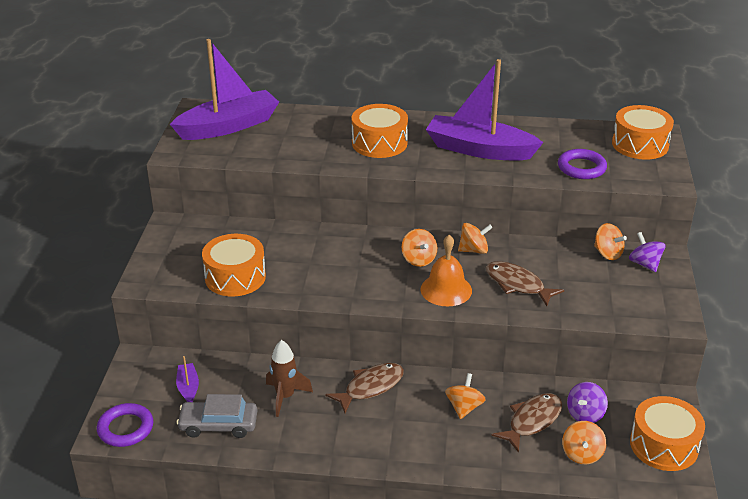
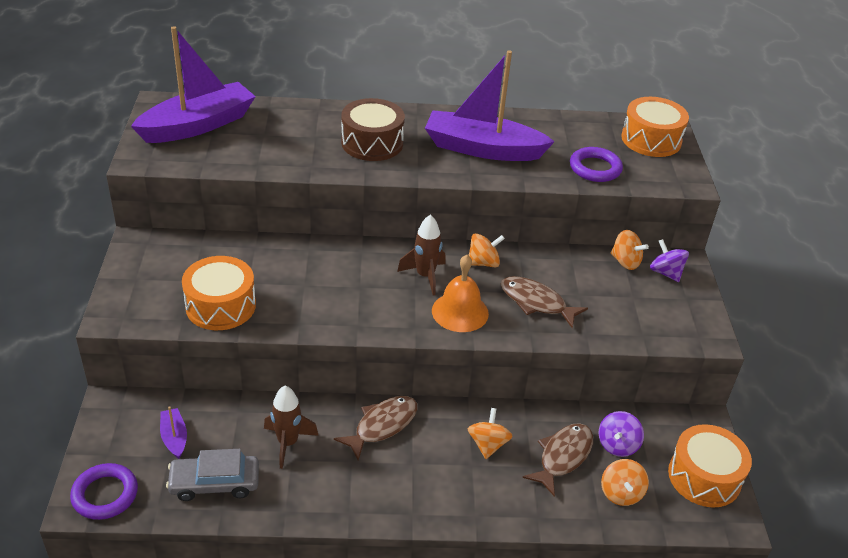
camera: 10 degrees left, 5 degrees up
orange drum [352,104,408,158] -> brown drum [341,98,405,161]
orange spinning top [402,229,437,267] -> brown rocket [397,214,446,296]

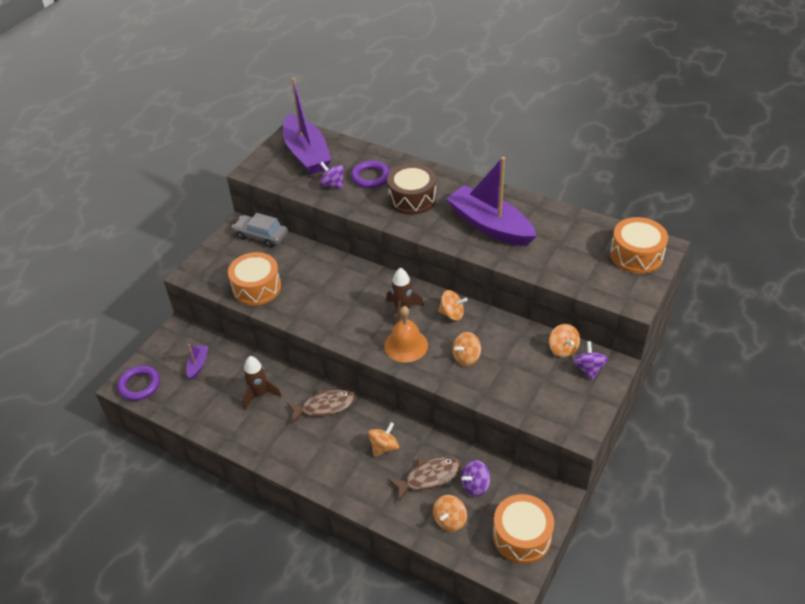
camera: 35 degrees right, 5 degrees up
purple boat [131,26,256,143] -> purple boat turned 75 degrees clockwise [283,78,331,174]
grey car [166,449,259,501] -> grey car moved to [232,213,288,248]
brown fish [501,276,588,328] -> orange spinning top [452,332,481,366]
purple ring [570,147,623,182] -> purple ring moved to [351,160,390,188]
none -> purple spinning top [320,162,344,189]

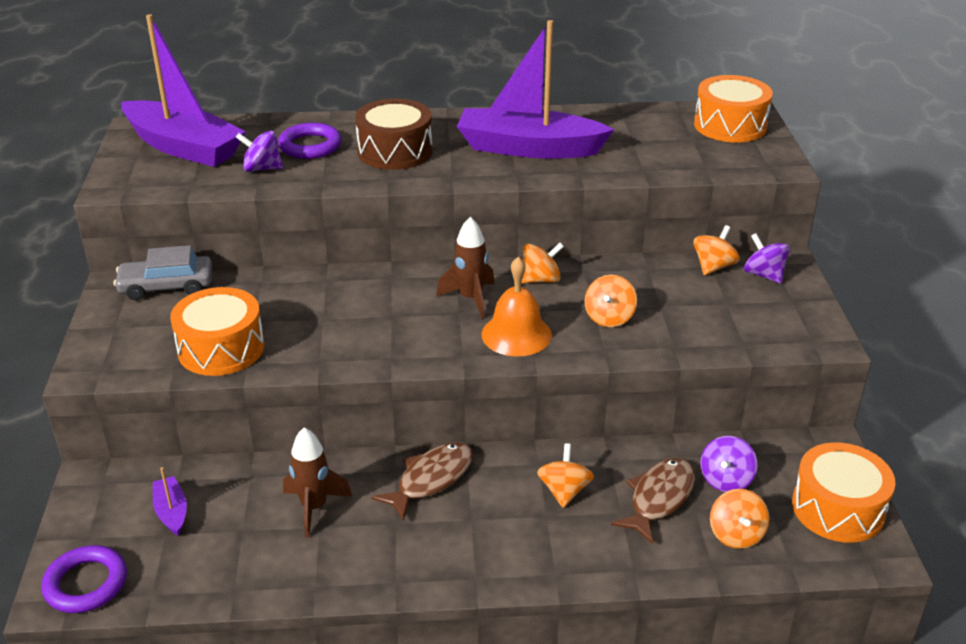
camera: 35 degrees left, 10 degrees down
orange spinning top [549,324,580,358] -> orange spinning top turned 90 degrees counterclockwise [693,225,740,275]

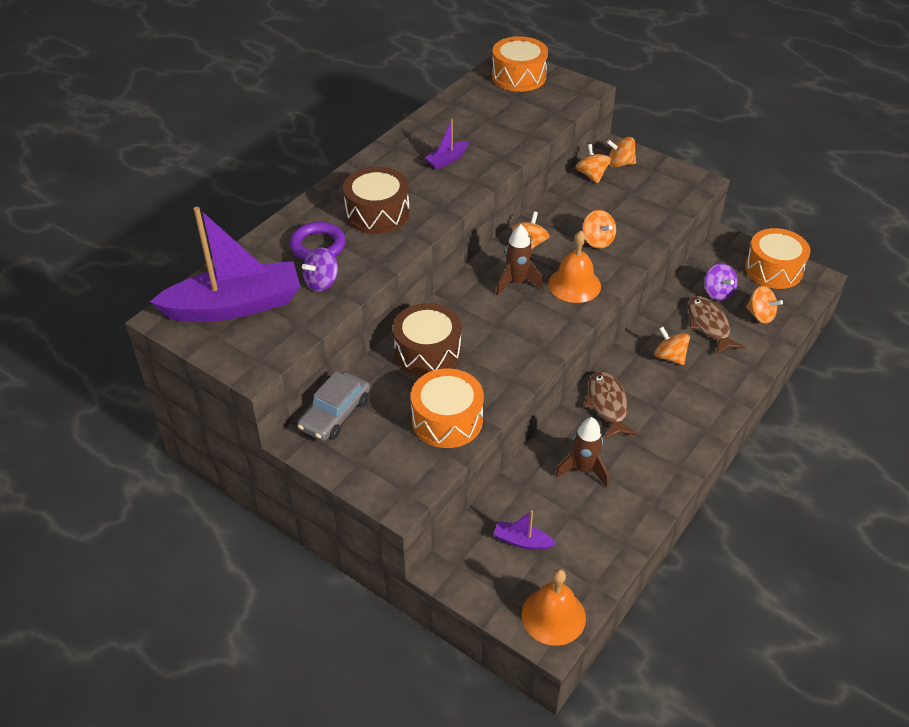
camera: 50 degrees left, 10 degrees up
purple ring [41,545,127,613] -> orange bell [522,569,586,646]
purple boat [457,20,614,159] -> purple boat [425,119,469,169], size x0.42
purple spinning top [744,233,790,284] -> orange spinning top [606,137,636,168]
none -> brown drum [393,303,461,376]

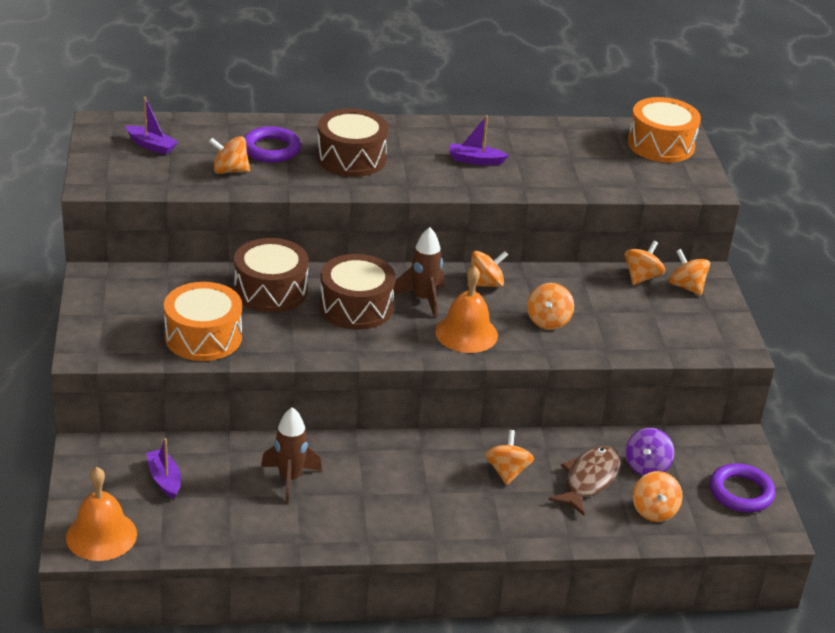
camera: 45 degrees right, 10 degrees down
purple boat [150,207,301,322] -> purple boat [126,97,178,155], size x0.42
grey car [297,371,370,441] -> none
purple spinning top [302,247,338,292] -> orange spinning top [209,136,250,174]
brown fish [584,371,637,439] -> none
orange drum [745,228,810,289] -> purple ring [710,463,775,512]
none -> brown drum [319,254,395,330]

